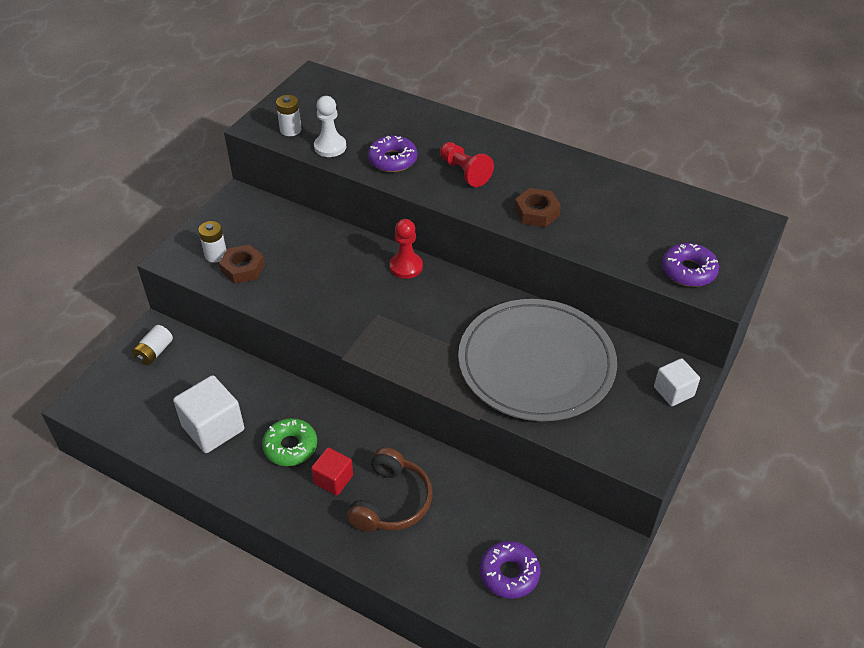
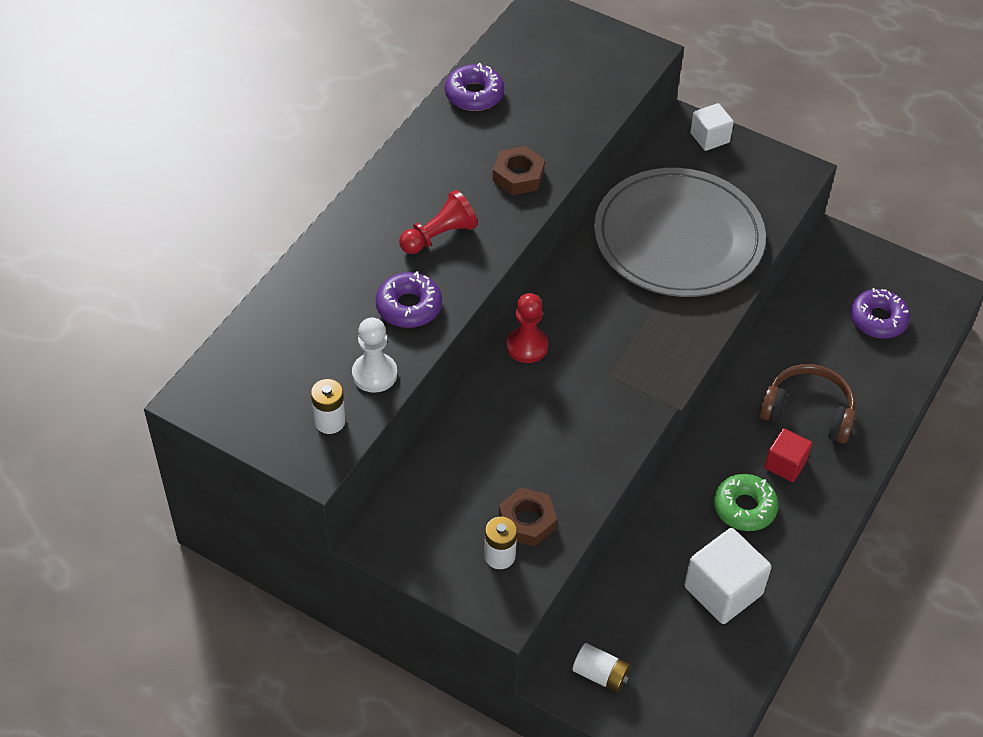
camera: 90 degrees left, 5 degrees up
purple donut [662,243,719,287] -> purple donut moved to [445,63,504,111]

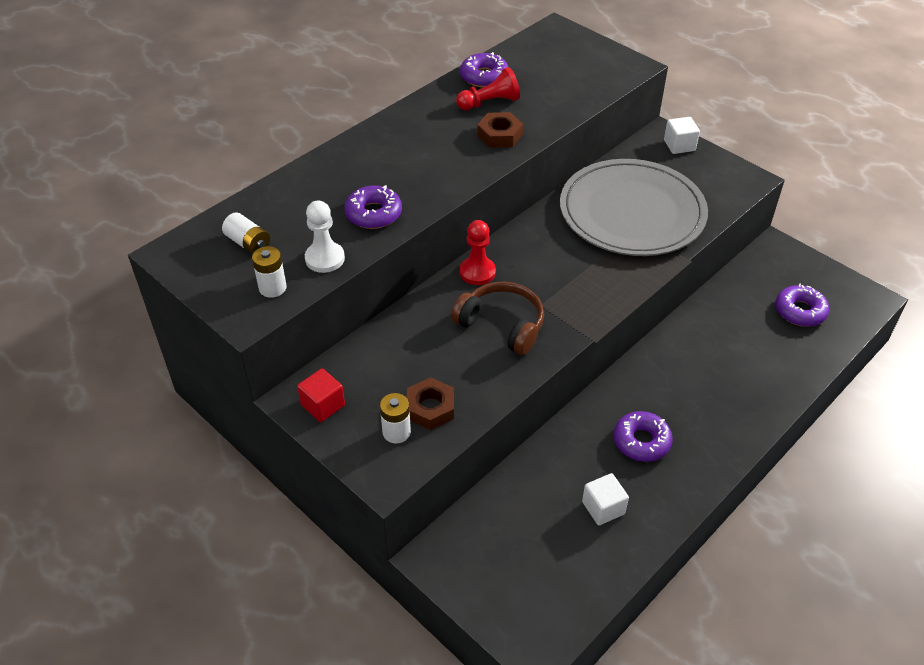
camera: 15 degrees right, 5 degrees down
red pawn [399,190,478,254] -> red pawn moved to [456,67,520,110]
white battery [573,643,631,693] -> white battery moved to [222,213,270,254]
white cube [684,528,772,624] -> white cube [582,473,629,525], size x0.60
green donut [714,474,779,531] -> purple donut [614,411,673,462]
brown headphones [759,364,856,444] -> brown headphones moved to [451,282,544,355]
red cube [764,428,812,482] -> red cube moved to [297,368,345,422]

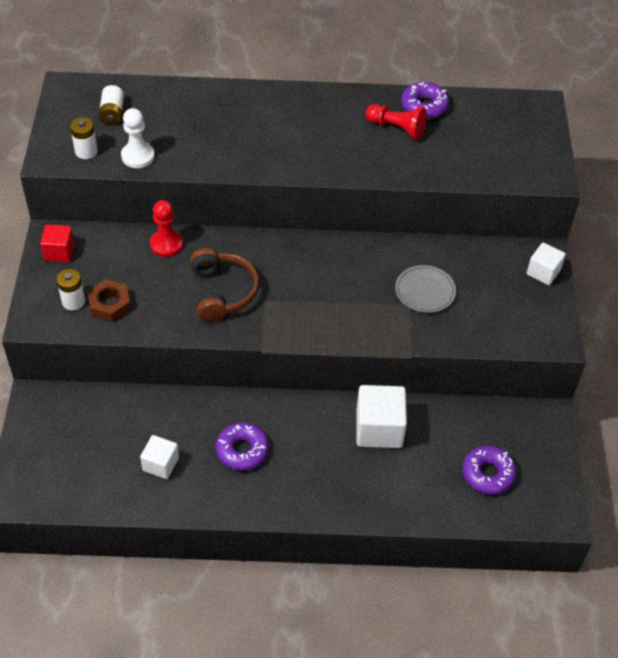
camera: 45 degrees right, 5 degrees up
purple donut [344,185,402,229] -> none
red pawn [460,220,496,285] -> red pawn moved to [150,200,183,257]
brown nut [477,112,523,148] -> none
grey plate [560,159,708,256] -> grey plate [395,265,456,313], size x0.42
none -> white cube [356,385,407,448]

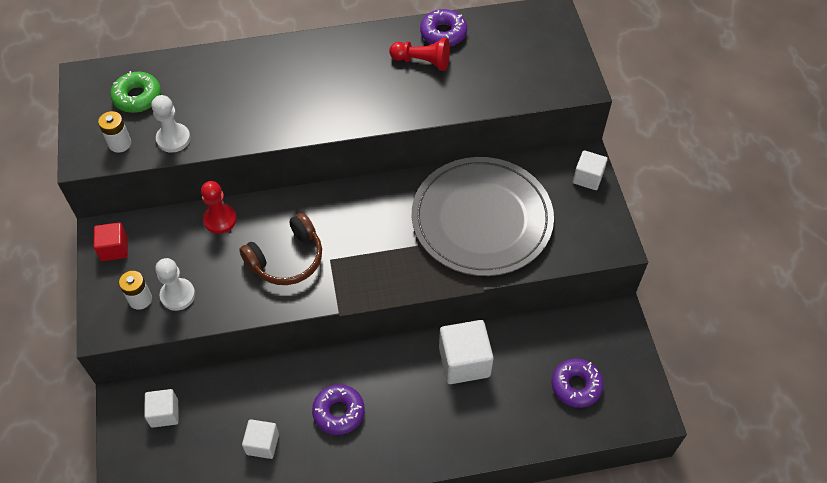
camera: 10 degrees left, 5 degrees up
brown nut [88,279,131,322] -> white pawn [155,258,195,311]
white battery [99,85,124,125] -> green donut [110,71,161,113]
brown headphones [190,248,259,322] -> brown headphones turned 75 degrees clockwise [239,213,322,285]
grey plate [395,265,456,313] -> grey plate [412,157,554,276], size x2.38
none -> white cube [144,389,178,428]

